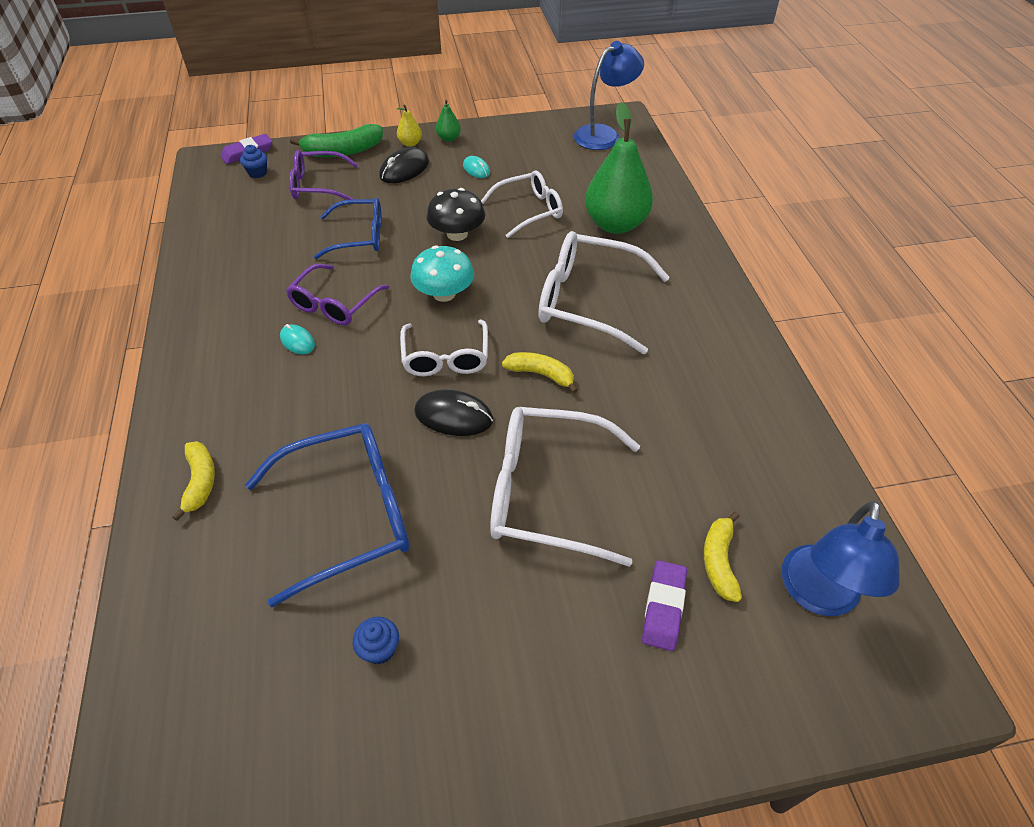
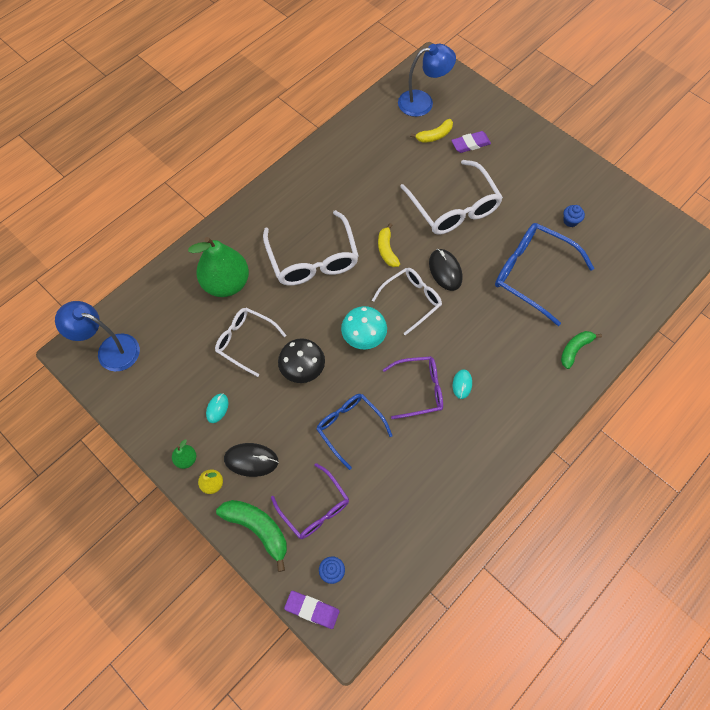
camera: 125 degrees left, 15 degrees up
yellow banana [172,441,215,521] -> green banana [561,331,602,369]

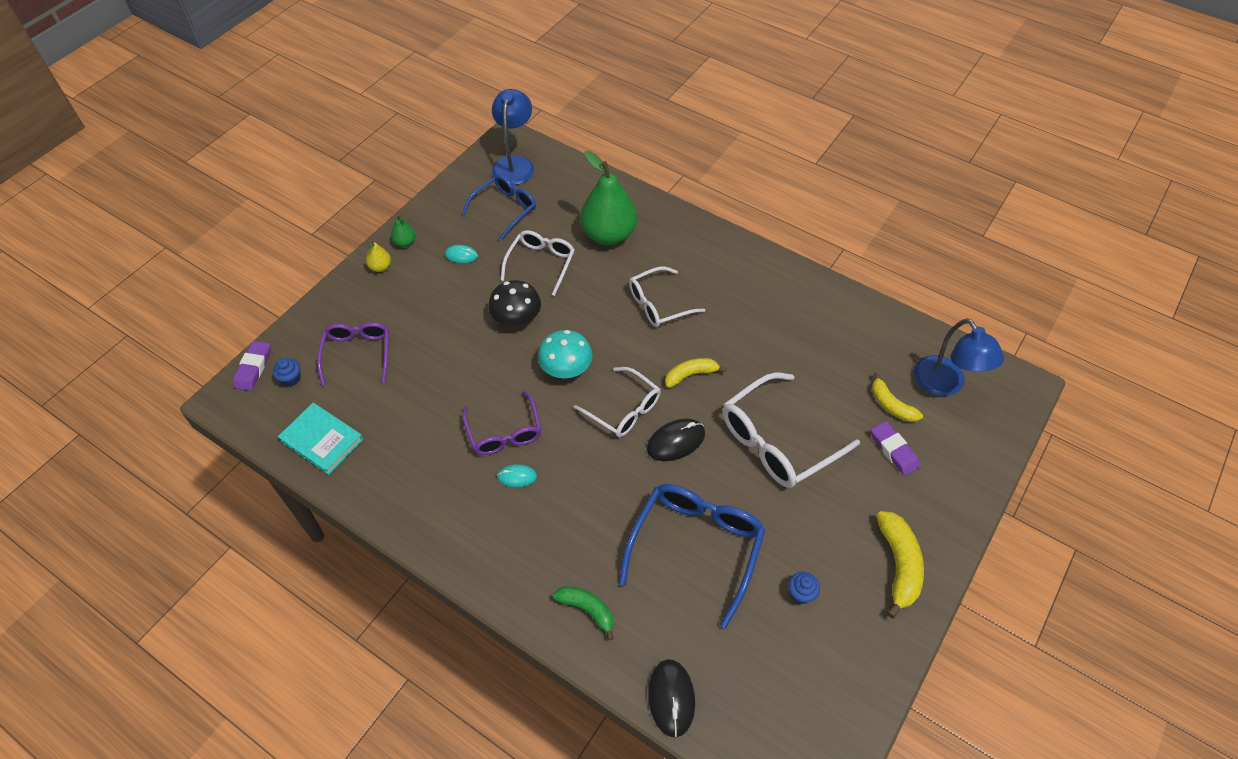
camera: 80 degrees right, 10 degrees down
green banana [216,500,287,572] -> none
black mouse [224,443,279,477] -> black mouse moved to [648,659,695,738]
white glasses [263,210,359,286] -> white glasses [629,267,705,327], size x0.64
purple glasses [271,463,349,539] -> purple glasses turned 135 degrees clockwise [317,322,389,385]
blue glasses [316,394,393,470] -> blue glasses moved to [462,175,536,241]
none -> turquoise book [278,403,363,475]
none -> yellow banana [876,511,924,618]

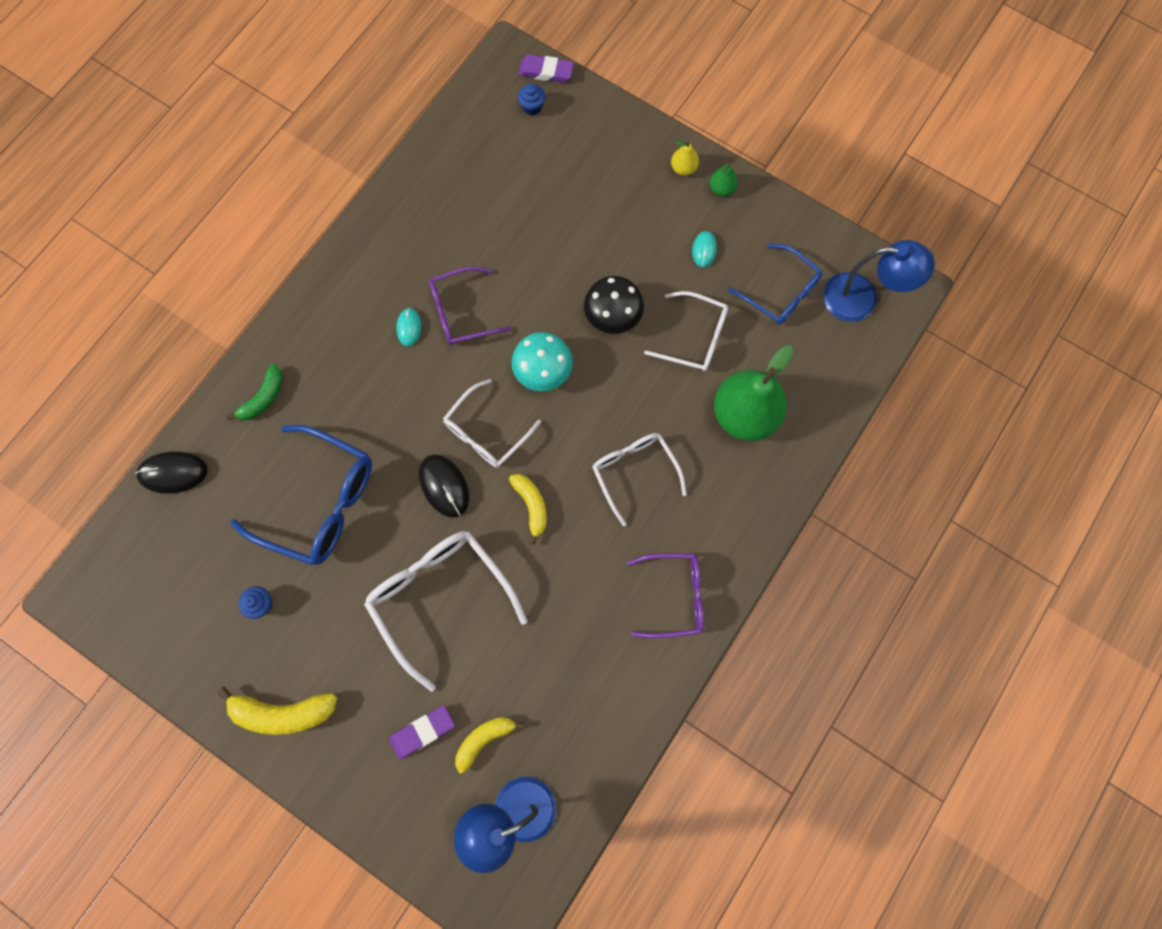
camera: 90 degrees right, 20 degrees up
turquoise book [278,403,363,475] -> none
purple glasses [317,322,389,385] -> purple glasses moved to [626,553,704,638]

